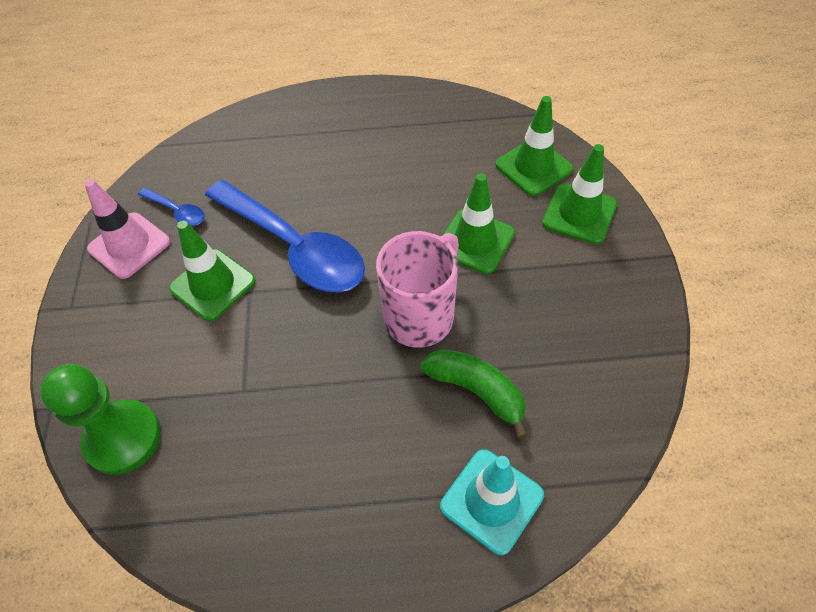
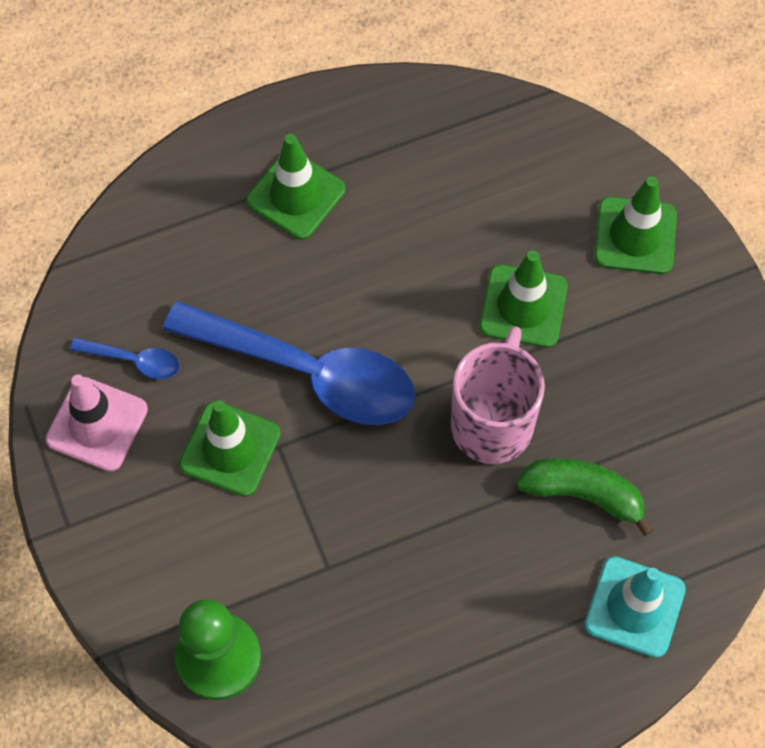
camera: 20 degrees left, 10 degrees up
green traffic cone [496,96,573,196] -> green traffic cone moved to [246,134,346,240]

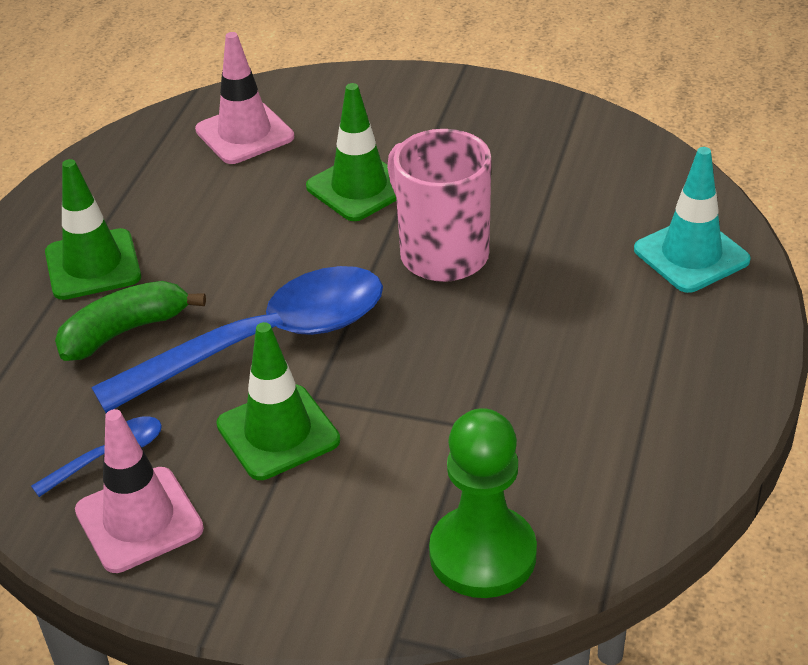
camera: 50 degrees left, 25 degrees down
green banana [517,458,654,536] -> green banana moved to [55,281,206,361]
green traffic cone [594,176,677,274] -> none
none -> pink traffic cone [195,32,294,164]

